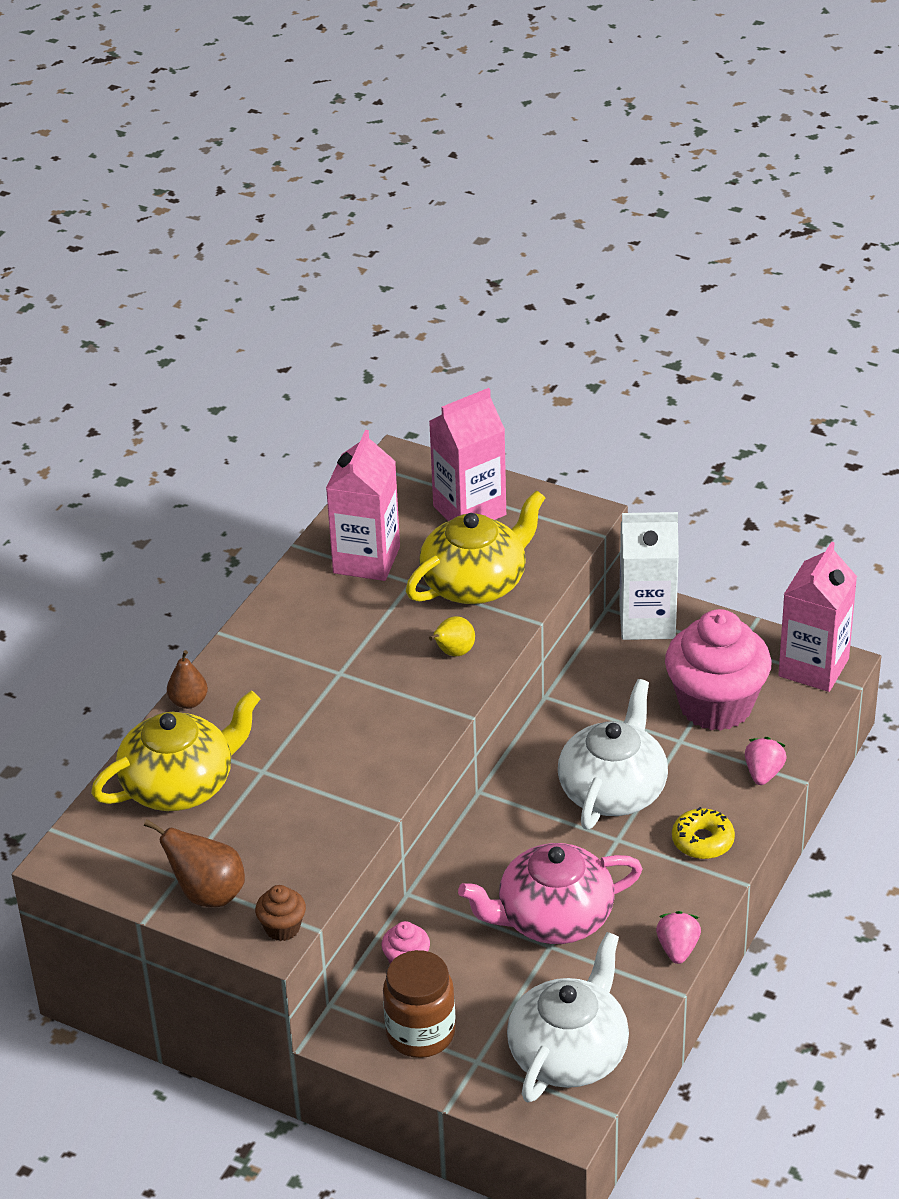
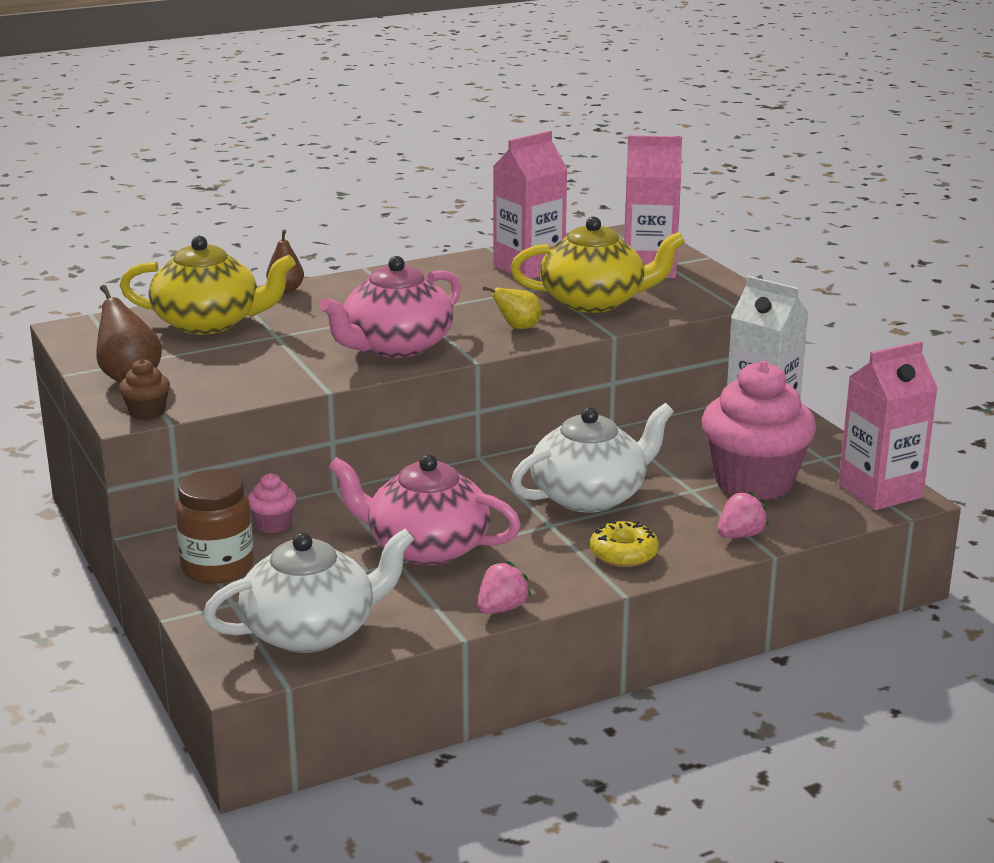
camera: 35 degrees right, 15 degrees down
none -> pink teapot [319,256,461,358]

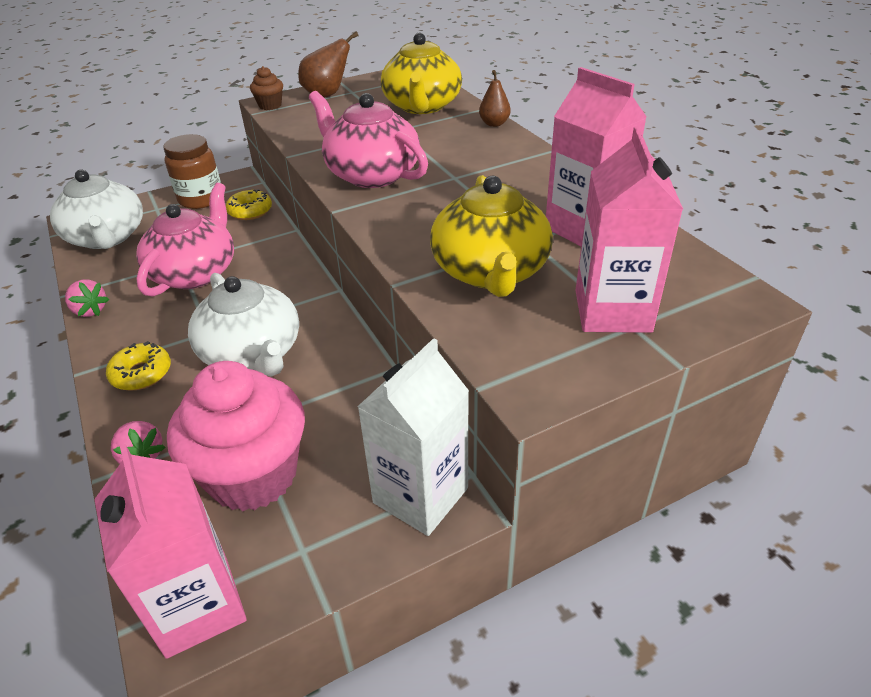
camera: 90 degrees right, 15 degrees up
pink cupcake [248,473,297,533] -> yellow donut [226,189,272,220]
yellow pear [483,286,542,329] -> none

